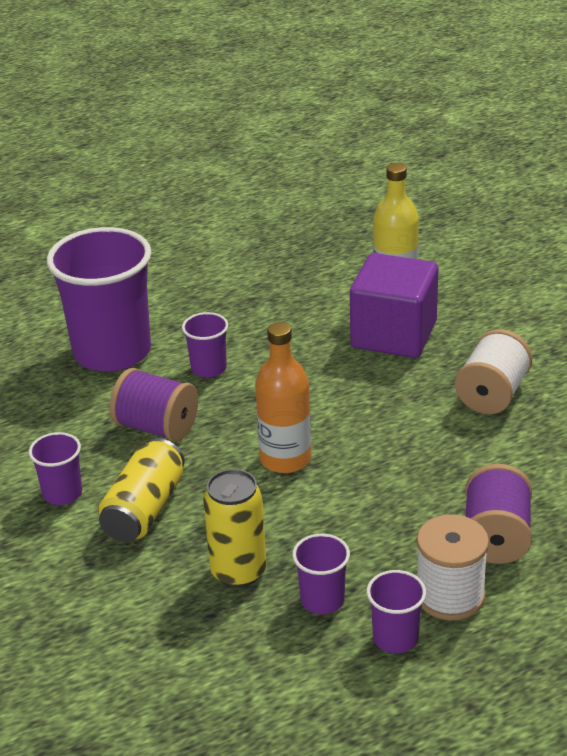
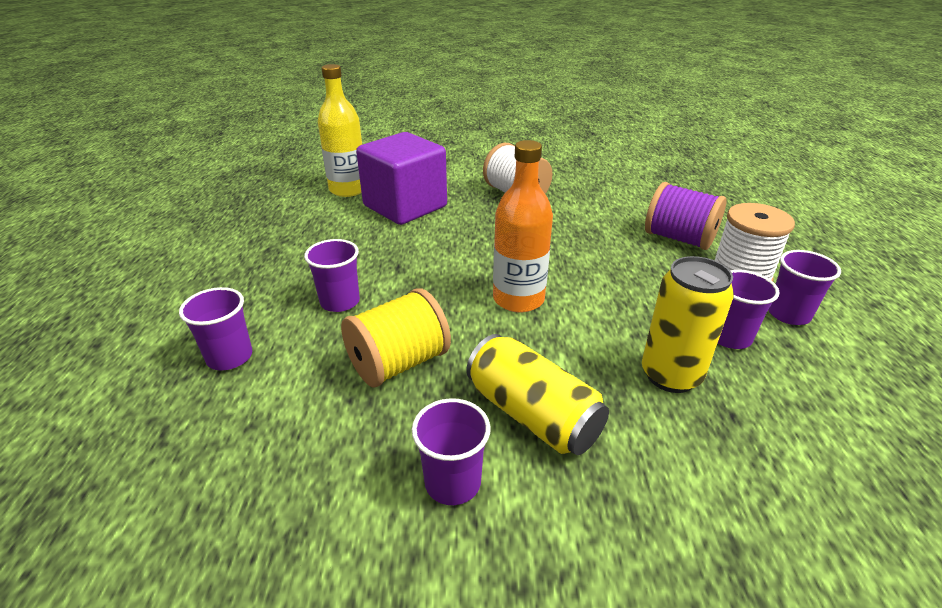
camera: 65 degrees left, 0 degrees up
purple cup [47,227,152,372] -> purple cup [179,287,252,370], size x0.45
purple spool [110,368,198,442] -> yellow spool [341,288,451,387]

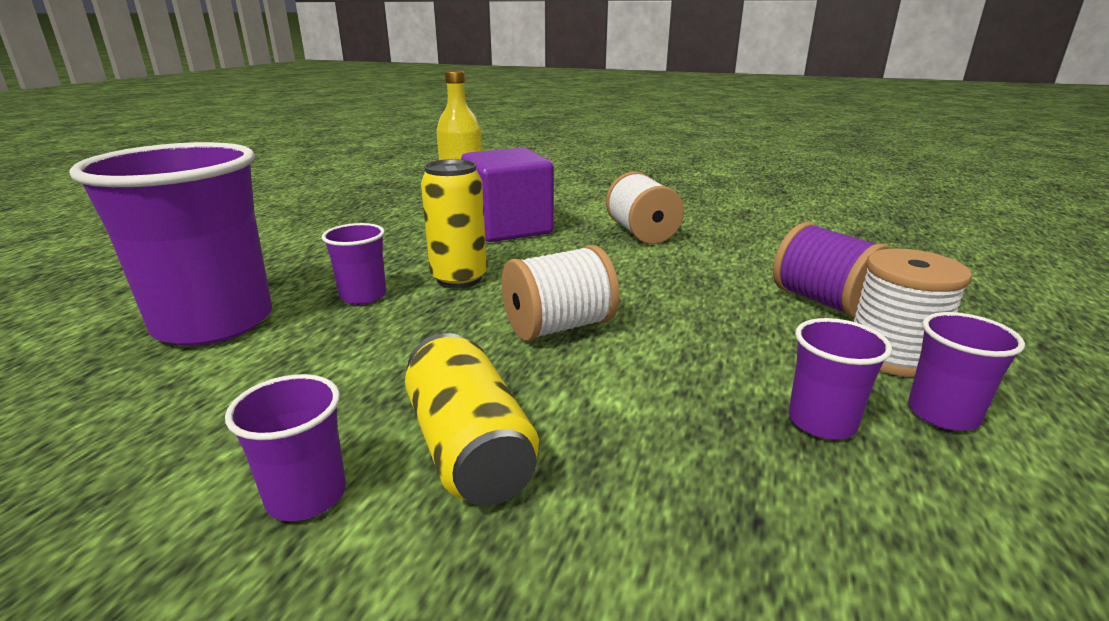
camera: 20 degrees right, 10 degrees down
purple cup [179,287,252,370] -> purple cup [69,142,272,345], size x2.23
yellow spool [341,288,451,387] -> none
orange bottle [493,140,553,313] -> white spool [502,245,619,341]
yellow can [642,256,734,393] -> yellow can moved to [421,159,487,289]

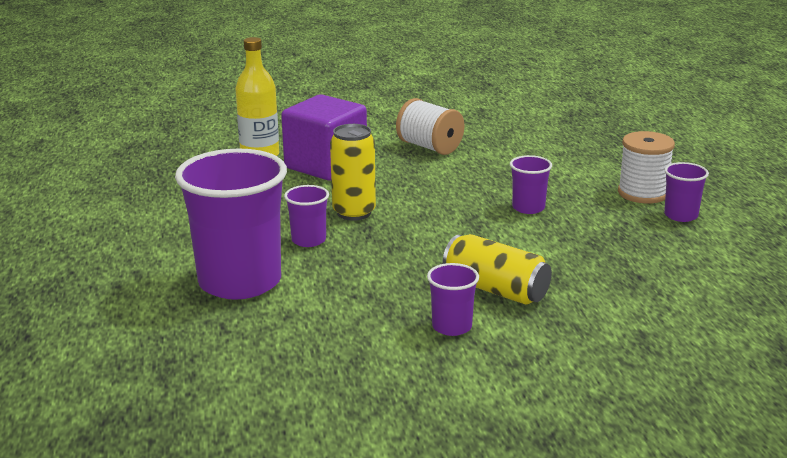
camera: 30 degrees left, 0 degrees up
white spool [502,245,619,341] -> none
purple spool [773,222,891,318] -> none
purple cup [789,318,892,439] -> purple cup moved to [510,155,552,214]

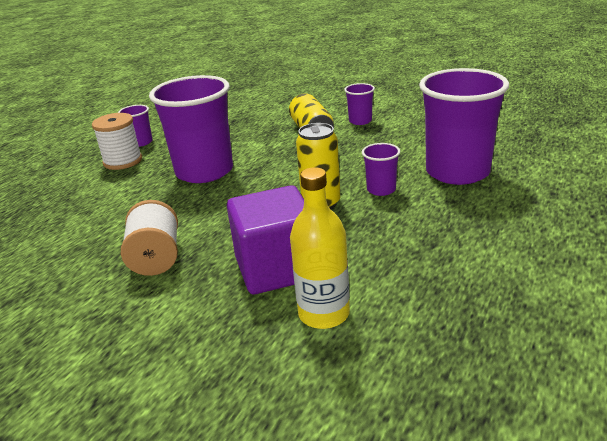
camera: 140 degrees left, 5 degrees up
purple cup [510,155,552,214] -> purple cup [149,75,233,183], size x2.23

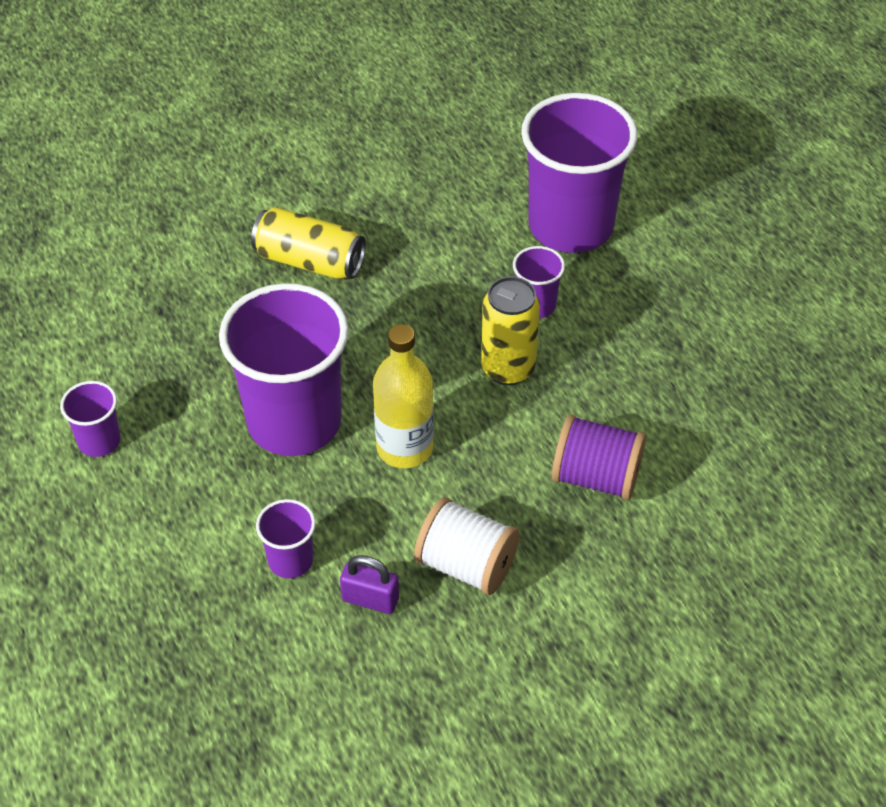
camera: 55 degrees left, 20 degrees up
white spool [92,113,142,170] -> none
purple cube [227,185,304,294] -> purple spool [552,414,646,500]
yellow bottle [290,167,350,329] -> yellow bottle moved to [373,324,434,468]
purple cup [344,83,375,125] -> purple cup moved to [256,499,316,578]
none -> purple padlock [340,555,399,614]

